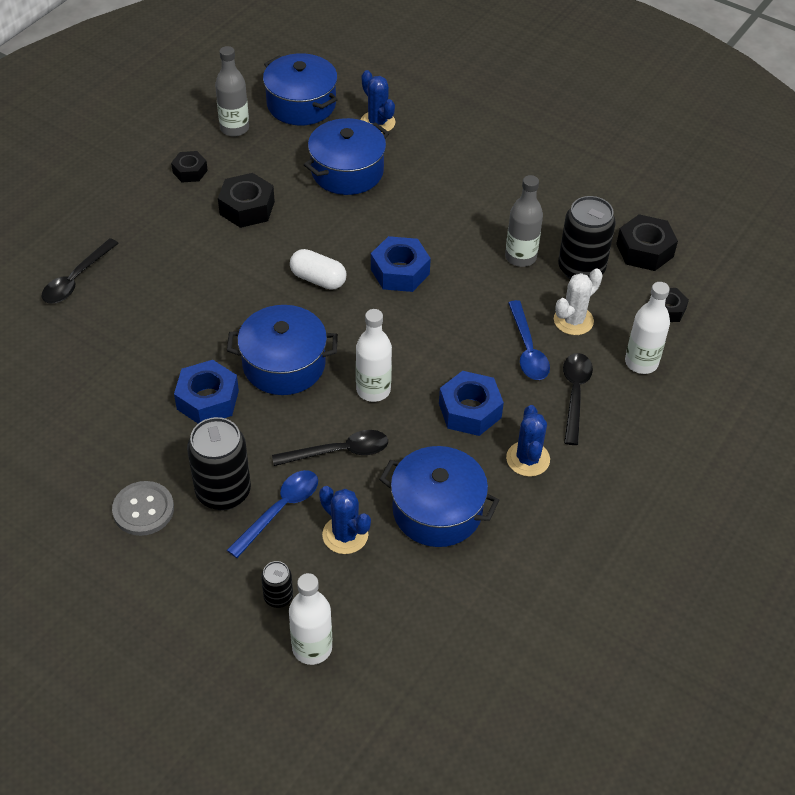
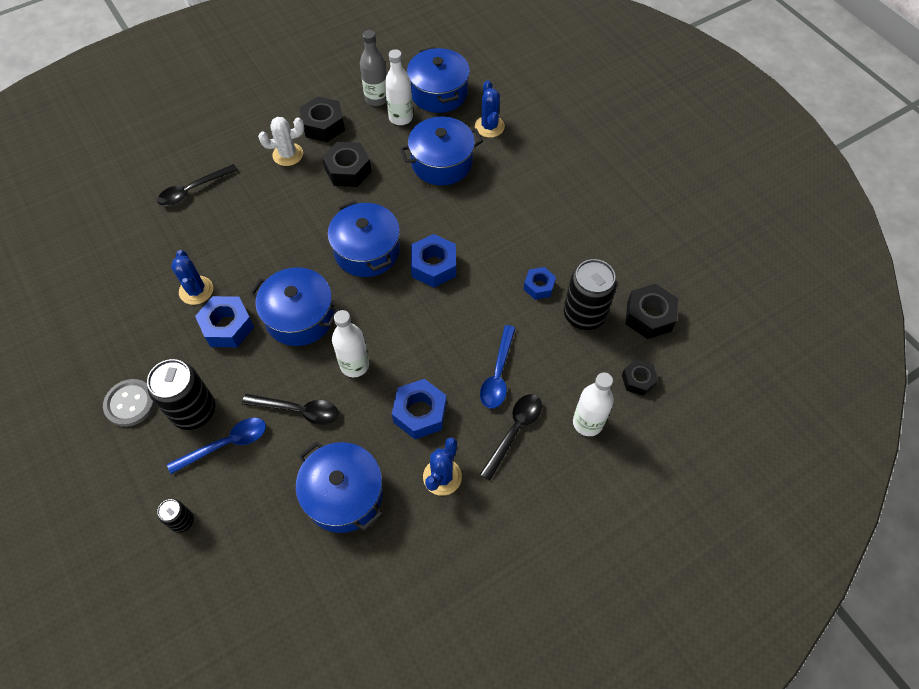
camera: 25 degrees right, 10 degrees up
black nut [171,151,208,182] -> black nut [300,96,345,142], size x1.60
white bottle [289,573,332,665] -> white bottle moved to [385,49,413,125]
white capsule [290,249,347,290] -> blue pot [327,200,400,277]
blue cactus [319,486,371,554] -> blue cactus moved to [171,250,213,305]
grey bottle [505,175,543,267] -> blue nut [524,267,556,300]
white cactus [554,268,603,335] -> white cactus moved to [258,117,304,166]

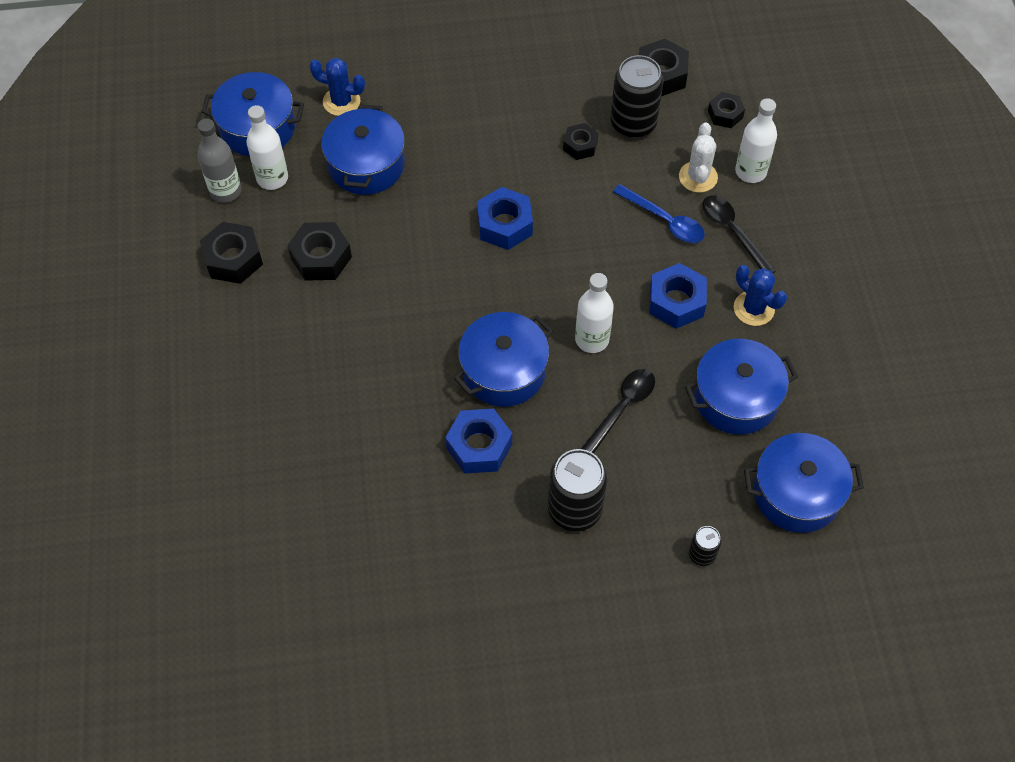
camera: 65 degrees left, 0 degrees up
grey button [103,379,155,427] -> none
black spoon [157,164,238,206] -> none
blue spoon [167,418,266,474] -> none
blue cactus [171,250,213,305] -> none
white cactus [258,117,304,166] -> white cactus moved to [679,123,718,192]
blue pot [327,200,400,277] -> blue pot moved to [744,433,864,533]
blue nut [524,267,556,300] -> black nut [563,123,598,160]

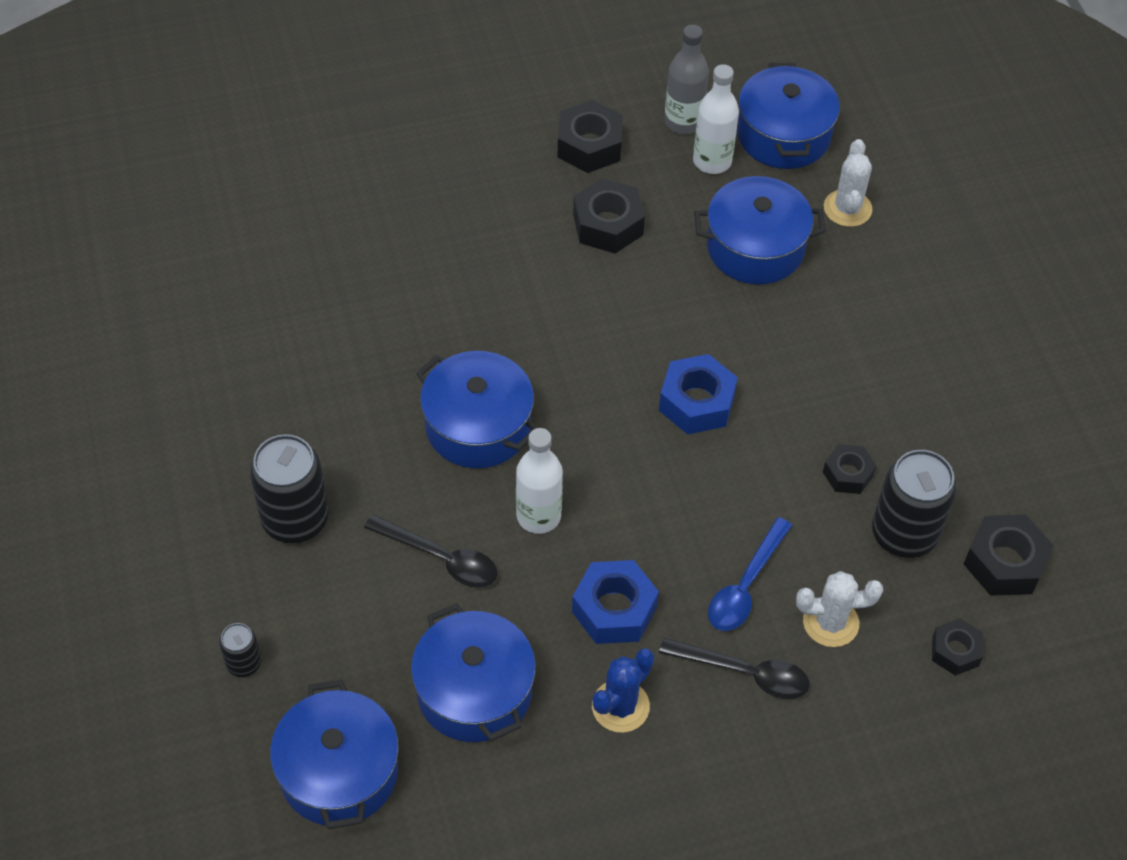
camera: 80 degrees right, 5 degrees down
blue cactus [309,58,365,116] -> white cactus [824,139,872,227]
blue nut [445,409,512,474] -> none
black spoon [703,195,776,273] -> black spoon turned 60 degrees clockwise [659,638,810,699]
white bottle [735,98,777,183] -> none

